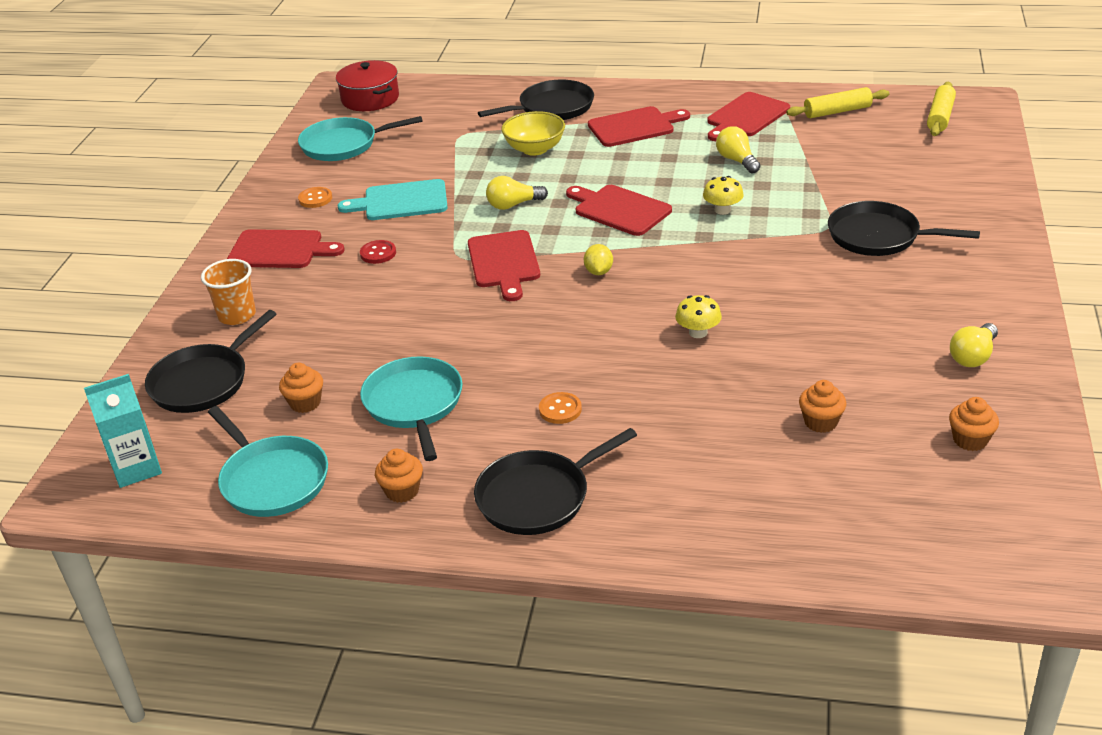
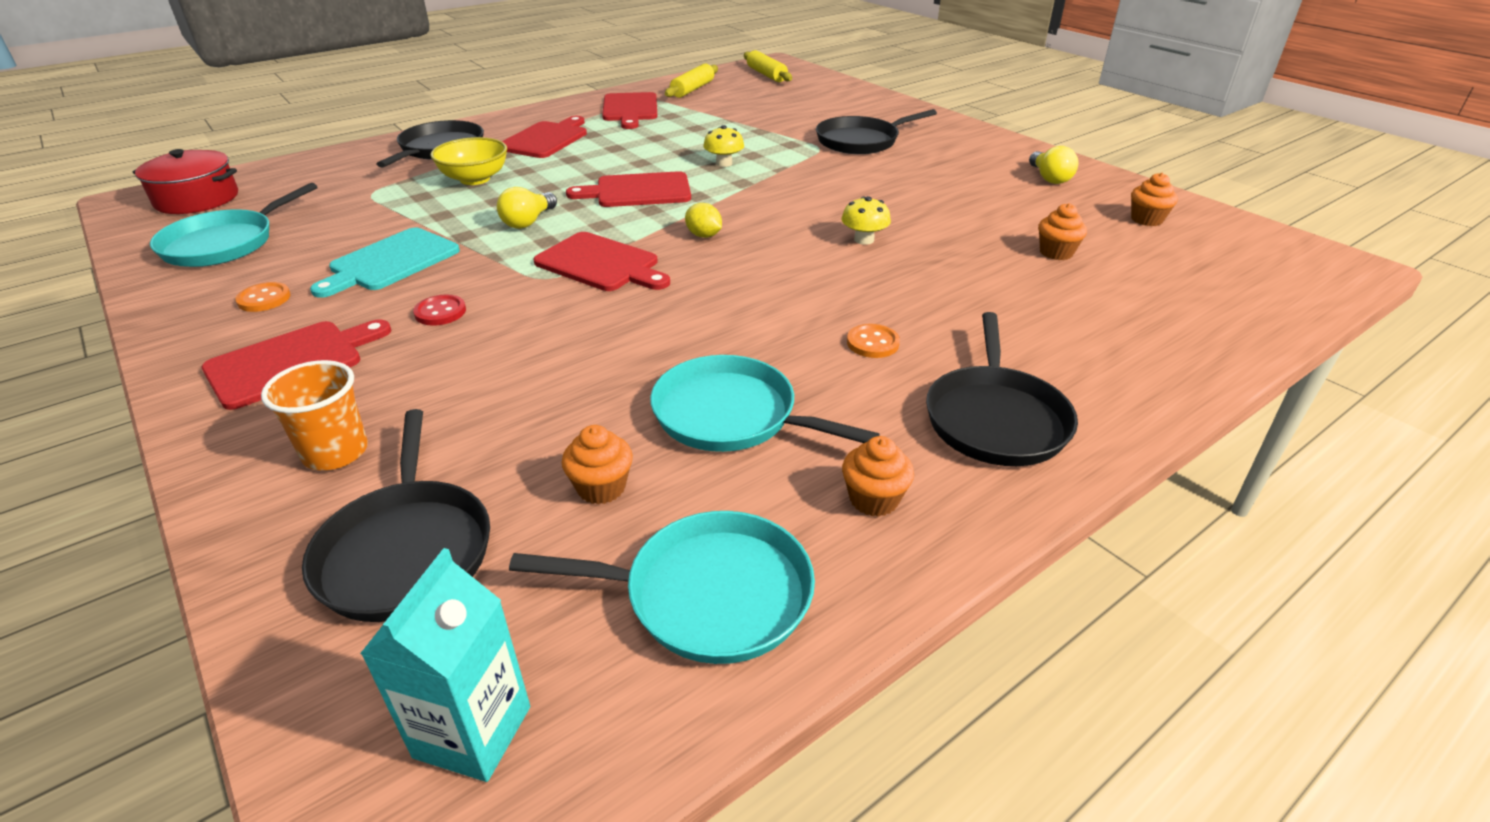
camera: 50 degrees left, 0 degrees up
yellow light bulb [716,126,761,173] -> none

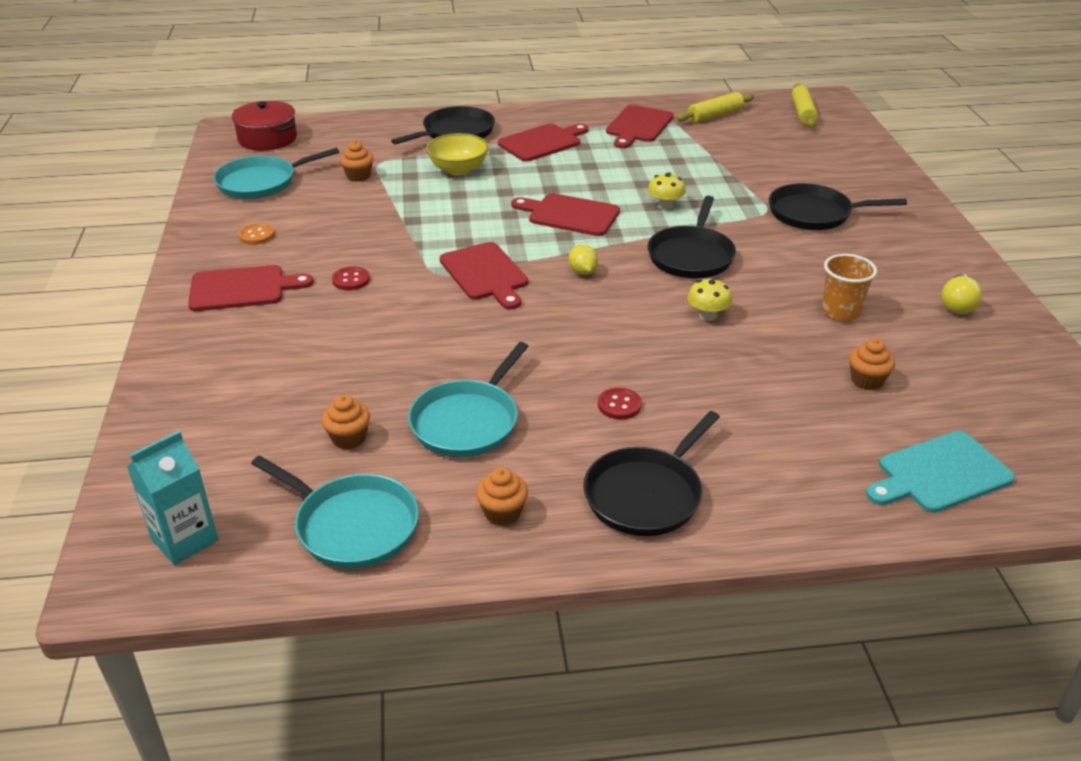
camera: 30 degrees right, 0 degrees up
orange cup [261,360,368,470] -> orange cup moved to [821,254,877,322]
black pan [302,409,490,622] -> black pan moved to [647,196,736,278]
turquoise cutting board [310,227,460,298] -> turquoise cutting board moved to [866,431,1015,513]
yellow light bulb [497,187,557,229] -> none
turquoise pan [650,355,880,452] -> turquoise pan turned 120 degrees counterclockwise [408,342,529,457]
orange button [847,324,900,358] -> red button [598,388,642,419]
orange cupcake [1131,173,1178,226] -> orange cupcake moved to [340,141,374,182]

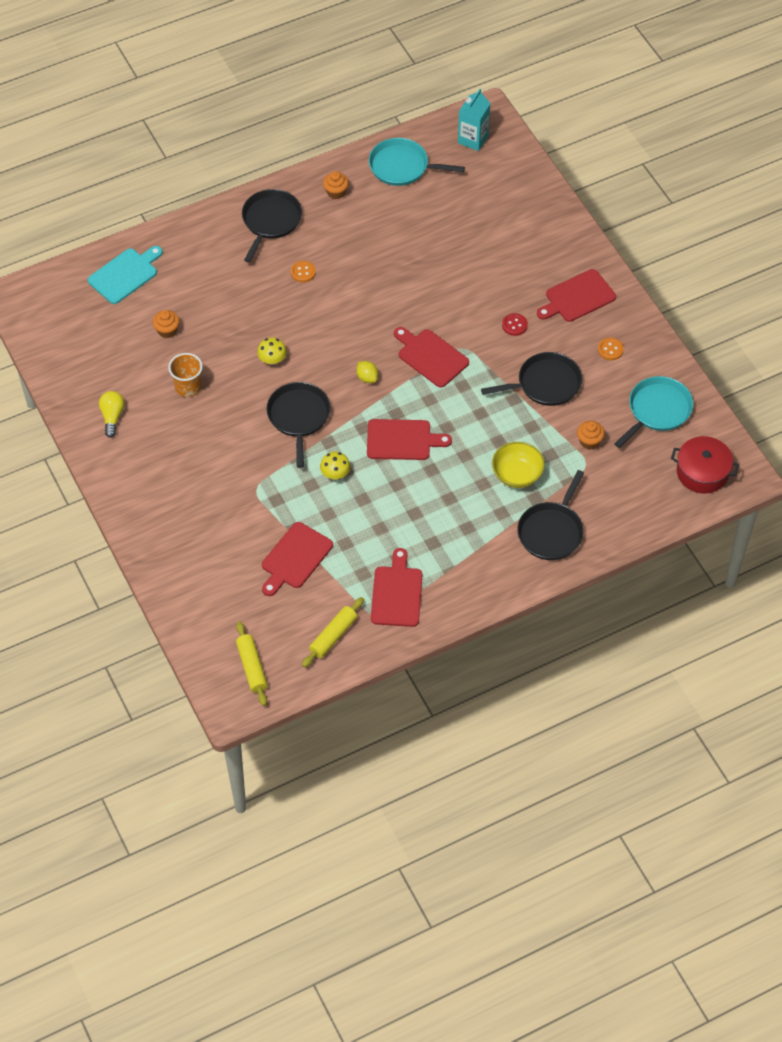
camera: 160 degrees right, 20 degrees up
orange cupcake [322,395,370,450] -> none
turquoise pan [408,342,529,457] -> none
red cutting board [498,124,589,162] -> red cutting board moved to [262,522,333,596]
red button [598,388,642,419] -> orange button [291,261,316,282]
black pan [769,183,907,230] -> black pan moved to [481,352,582,406]

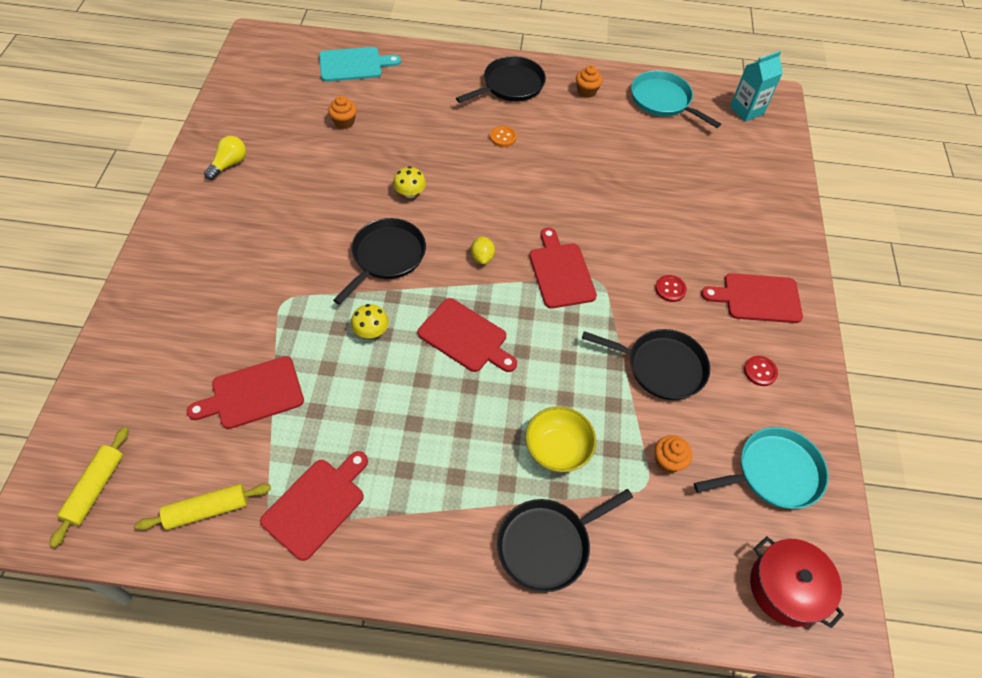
camera: 30 degrees right, 0 degrees up
orange cup [168,353,203,397] -> none
orange button [598,338,624,360] -> red button [744,356,778,386]

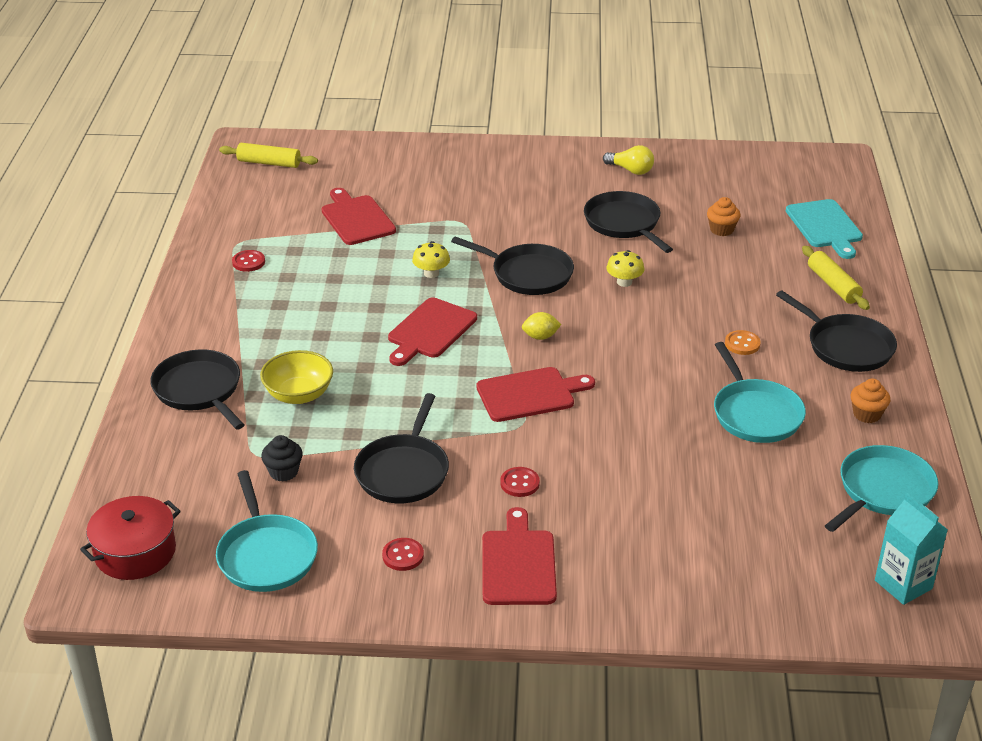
camera: 90 degrees right, 20 degrees down
yellow rolling pin [135,484,271,530] -> yellow rolling pin moved to [802,246,870,310]
red cutting board [260,451,368,561] -> red button [232,250,265,272]
orange cupcake [655,435,692,473] -> black cupcake [261,435,303,482]
none -> black pan [584,191,673,253]
none -> turquoise pan [714,342,806,443]

